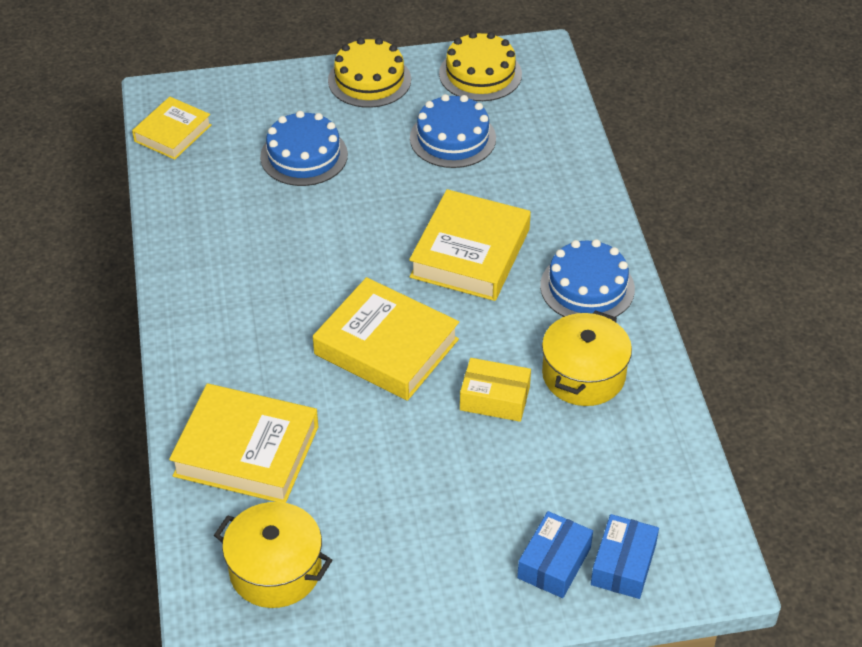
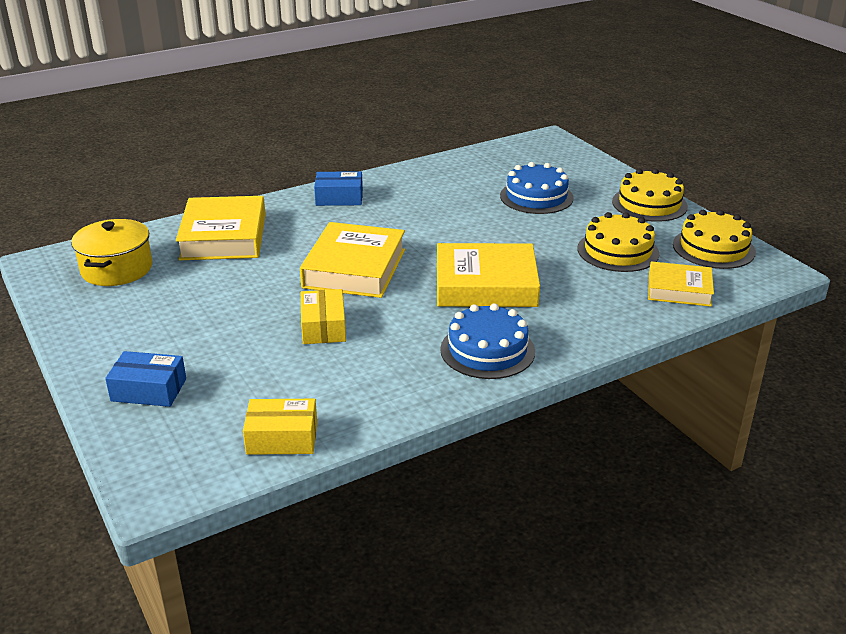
camera: 70 degrees right, 15 degrees down
yellow book [132,97,212,160] -> yellow book moved to [648,261,714,307]
blue cake [410,94,496,168] -> yellow cake [578,212,660,272]
yellow pot [542,310,632,406] -> none
blue box [591,514,659,599] -> blue box moved to [314,171,363,206]
none -> yellow box [243,399,317,455]

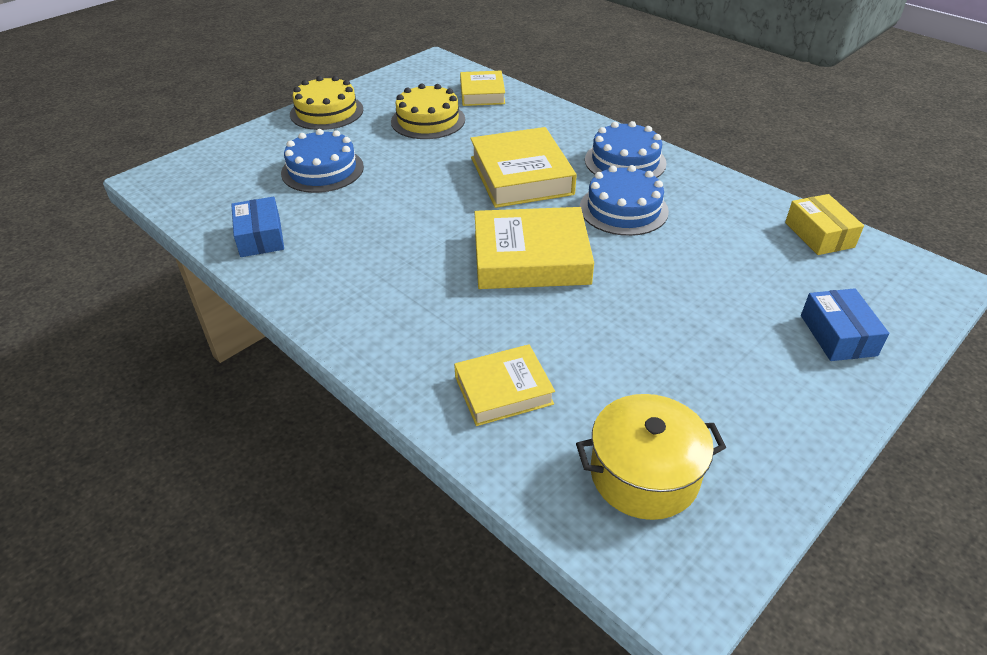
camera: 105 degrees left, 10 degrees up
yellow book [176,196,266,260] -> yellow book [454,344,555,426], size x0.61
yellow box [301,289,346,344] -> none
blue box [314,171,363,206] -> blue box moved to [231,197,284,257]
yellow cake [673,210,756,269] -> none
none -> blue cake [580,165,669,236]

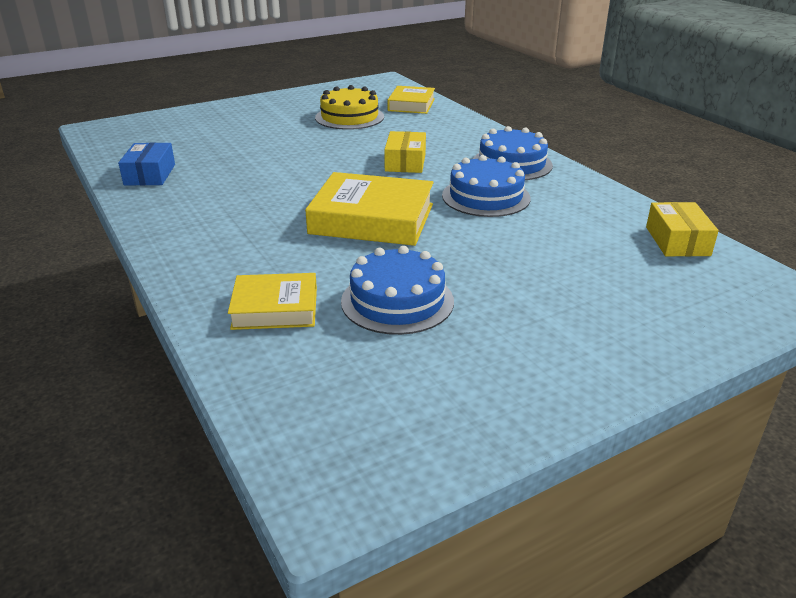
camera: 15 degrees right, 10 degrees down
blue cake [281,129,364,193] -> blue cake moved to [341,246,454,335]
yellow cake [290,76,363,130] -> none
yellow book [470,127,577,208] -> yellow box [384,131,426,173]
yellow pot [576,394,726,520] -> none
blue box [801,288,889,361] -> none

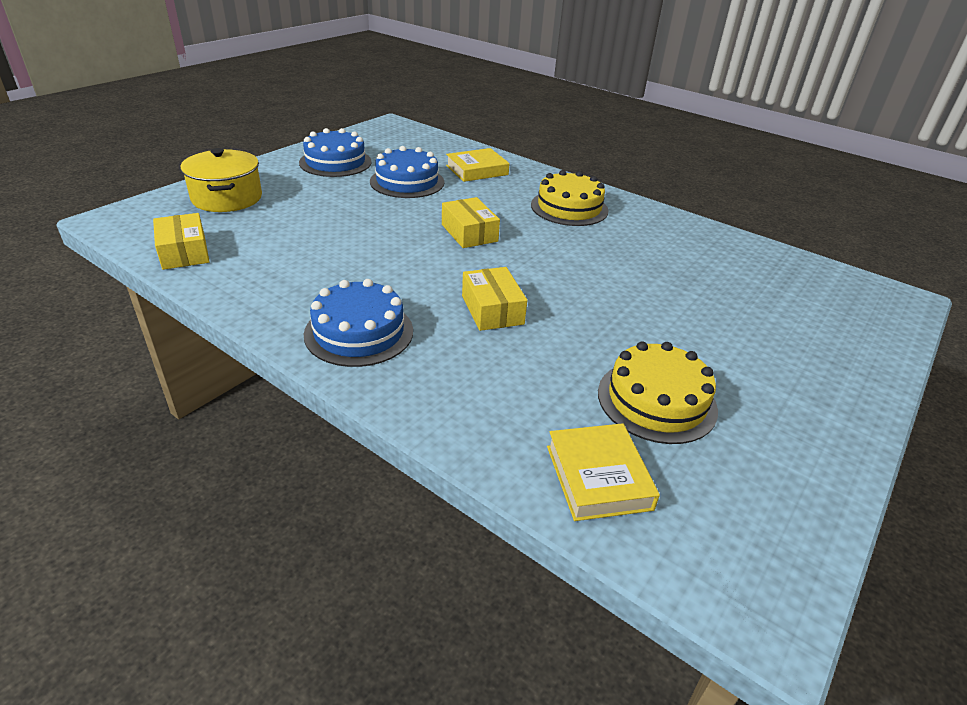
camera: 155 degrees right, 5 degrees up
blue box [118,143,175,185] -> none
yellow book [305,172,434,246] -> yellow box [442,197,500,248]
blue cake [442,155,531,217] -> blue cake moved to [299,128,372,177]
none -> yellow pot [180,148,262,212]
none -> yellow cake [531,170,609,226]

